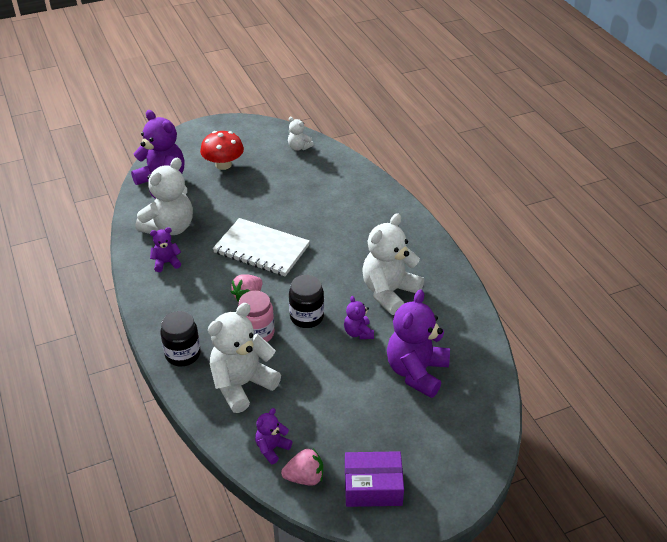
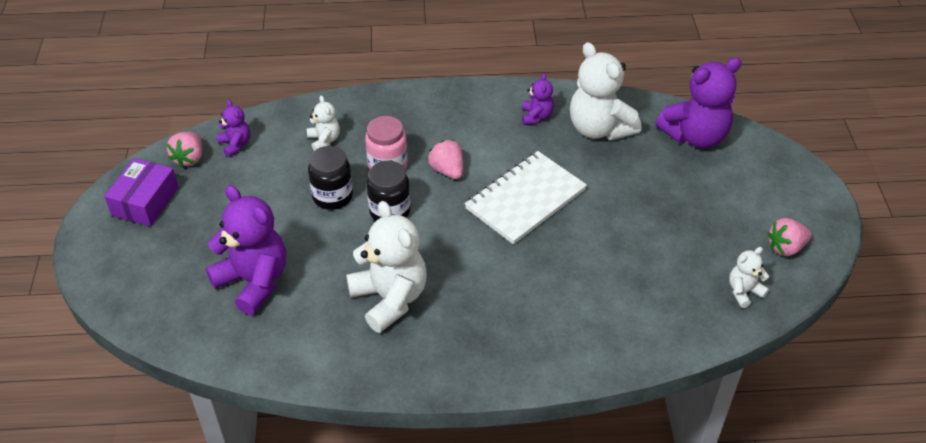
camera: 110 degrees right, 5 degrees up
black jar [160,311,201,367] -> black jar moved to [308,146,353,210]
red mushroom [200,131,244,170] -> none
white teddy bear [208,303,281,413] -> white teddy bear [307,95,340,151], size x0.49
purple teddy bear [344,296,374,339] -> none
none -> pink strawberry [767,218,812,256]

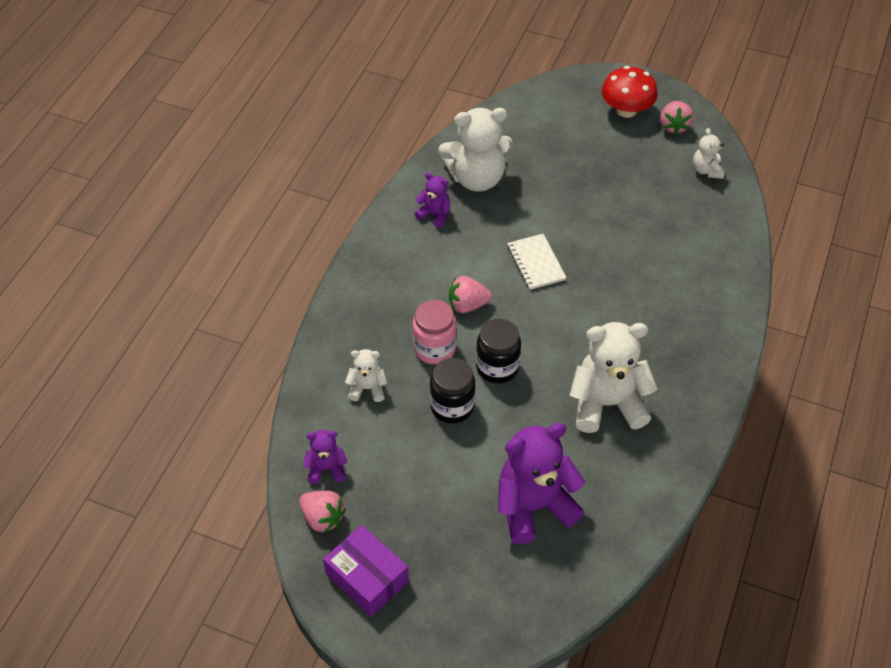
camera: 65 degrees left, 5 degrees up
white notebook [465,151,587,245] -> white notebook [507,234,567,290], size x0.59
purple teddy bear [656,57,742,148] -> none
none -> red mushroom [602,66,658,118]

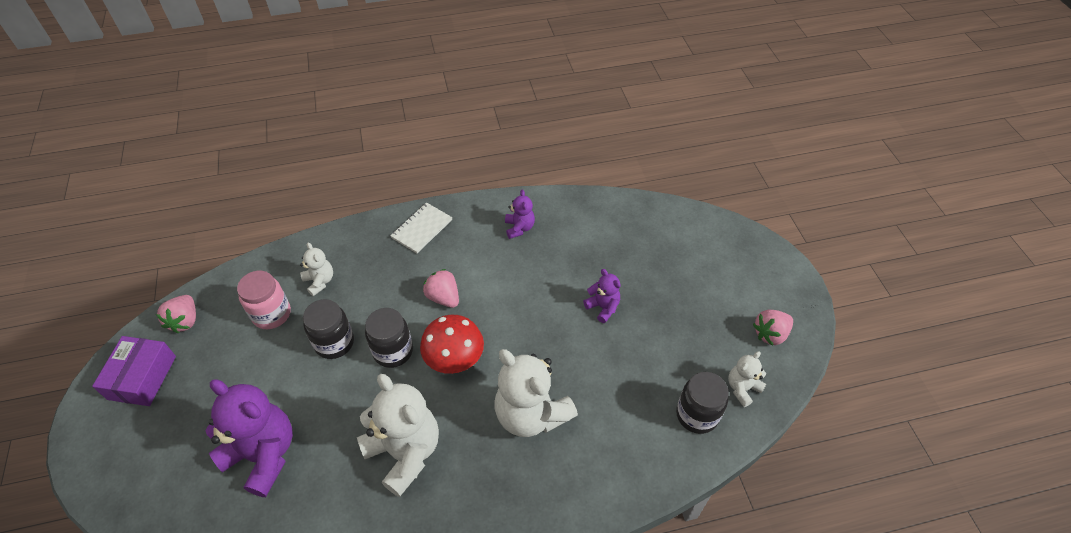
camera: 55 degrees right, 0 degrees up
purple teddy bear [303,430,347,484] -> purple teddy bear moved to [583,269,621,323]
pink jar [413,300,457,364] -> pink jar moved to [237,271,291,329]
white teddy bear [438,108,513,192] -> white teddy bear moved to [495,349,578,437]
white notebook [507,234,567,290] -> white notebook moved to [390,202,452,253]
red mushroom [602,66,658,118] -> red mushroom moved to [420,315,484,374]
none -> black jar [676,372,729,434]

